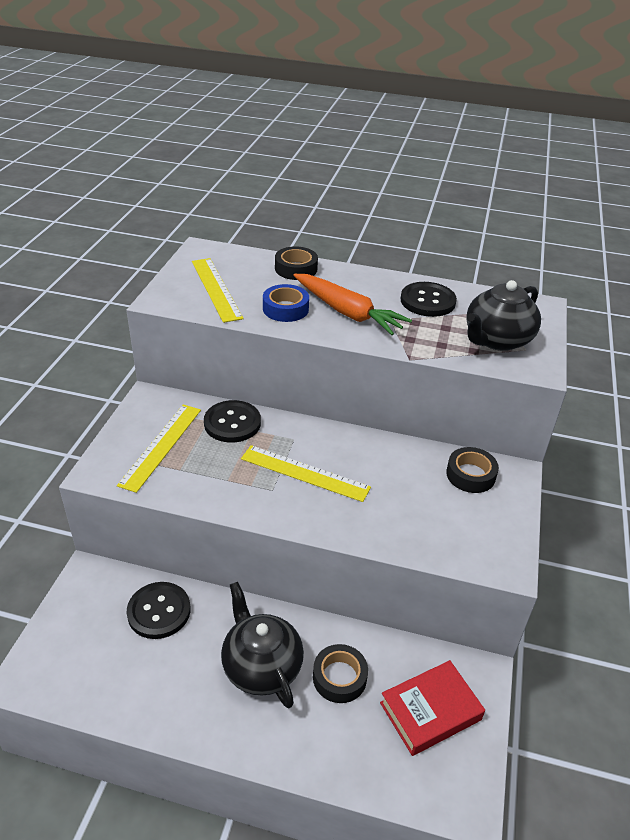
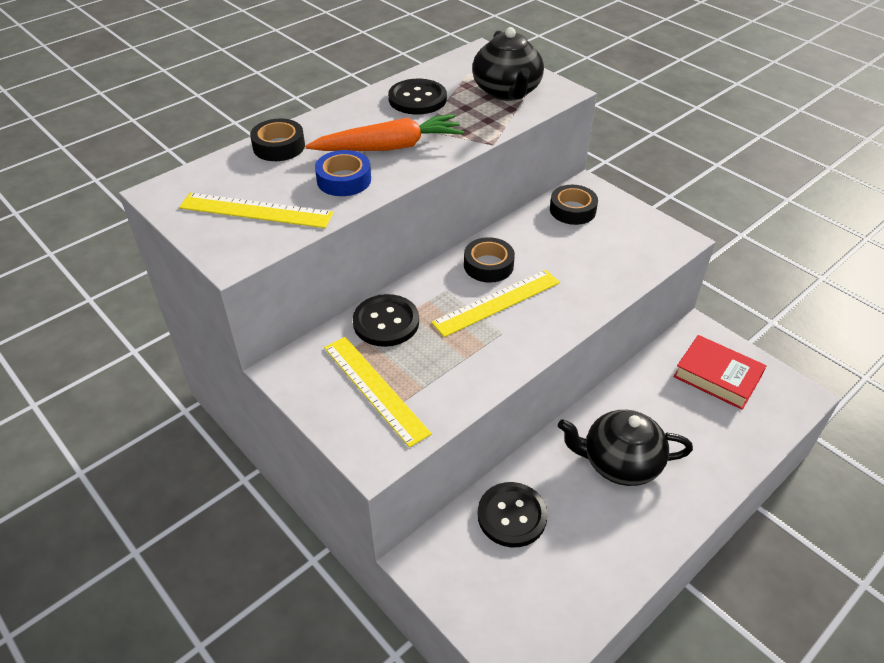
camera: 55 degrees left, 5 degrees up
black tape [313,644,368,703] -> black tape moved to [464,237,515,283]
red book [380,660,485,756] -> red book turned 60 degrees counterclockwise [673,335,766,410]

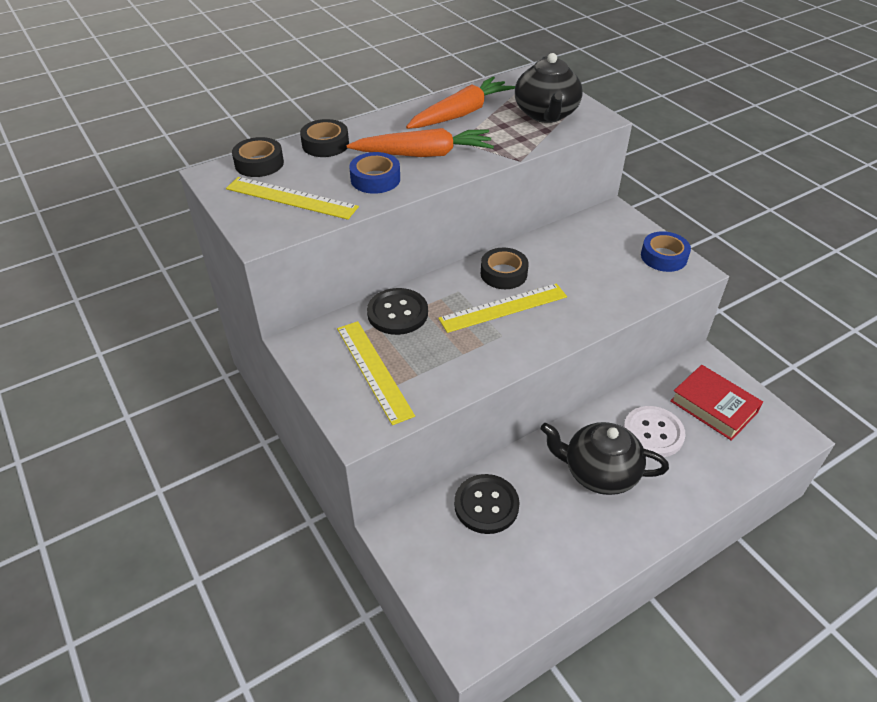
camera: 10 degrees right, 0 degrees up
black button [388,79,447,115] -> orange carrot [406,76,515,129]
black tape [550,185,598,225] -> black tape moved to [232,137,284,177]
none -> white button [623,406,685,457]
none -> blue tape [641,231,691,272]

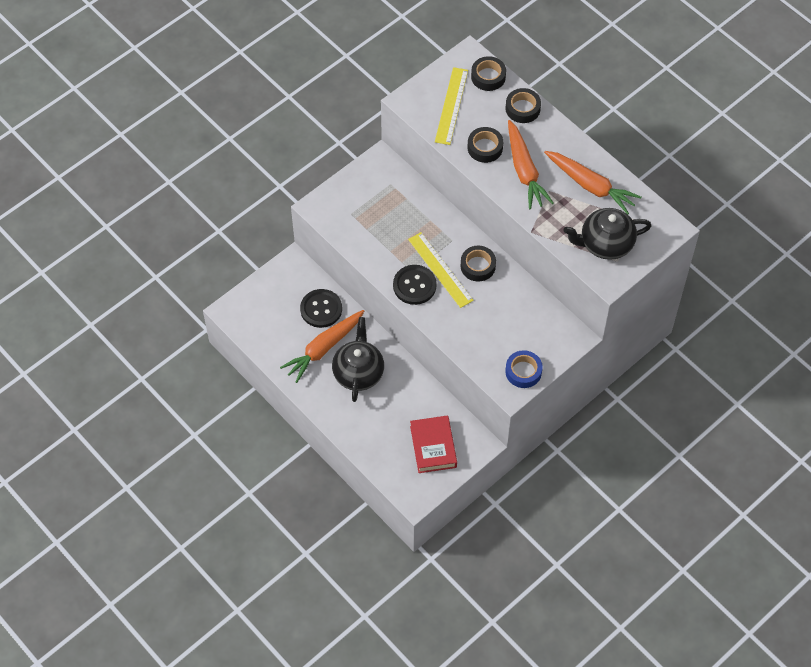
camera: 80 degrees right, 15 degrees up
yellow ruler [337,321,415,425] -> none
blue tape [349,152,400,194] -> black tape [468,127,503,163]
black button [367,288,428,335] -> black button moved to [393,265,437,305]
white button [623,406,685,457] -> none
red book [670,365,763,441] -> red book turned 45 degrees counterclockwise [410,415,457,473]
none -> orange carrot [280,310,364,383]

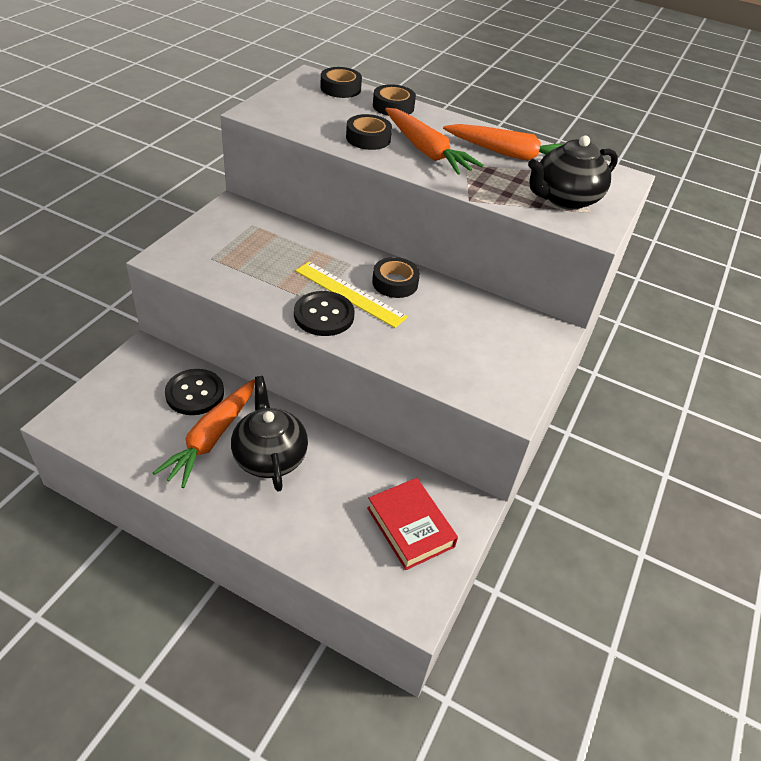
camera: 25 degrees left, 15 degrees down
yellow ruler [435,67,468,145] -> none
blue tape [505,350,543,388] -> none

